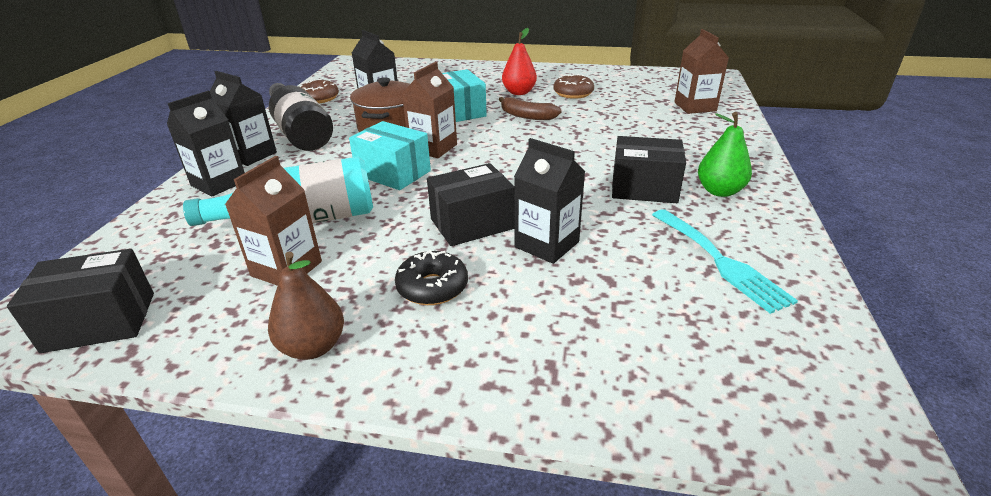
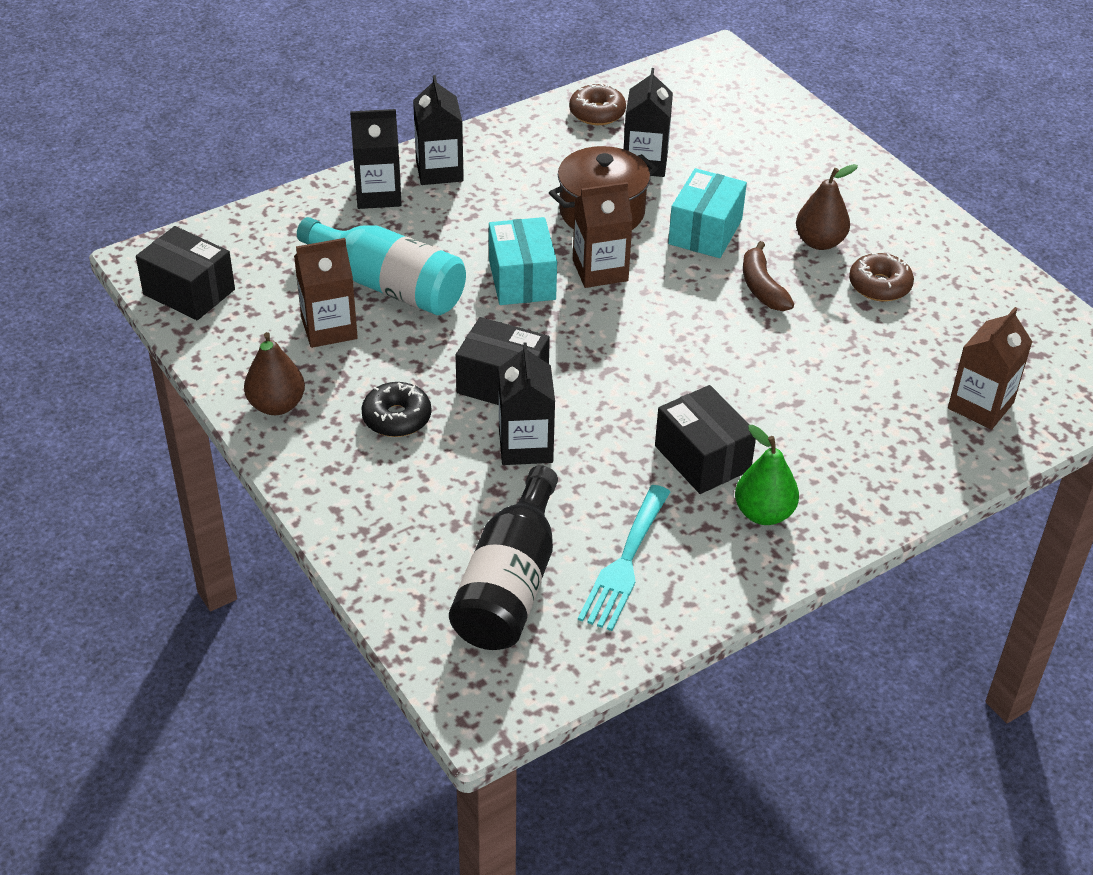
camera: 45 degrees right, 10 degrees up
black bottle [269,83,333,151] -> black bottle moved to [449,465,558,650]
red pear [502,28,537,95] -> brown pear [796,164,858,250]

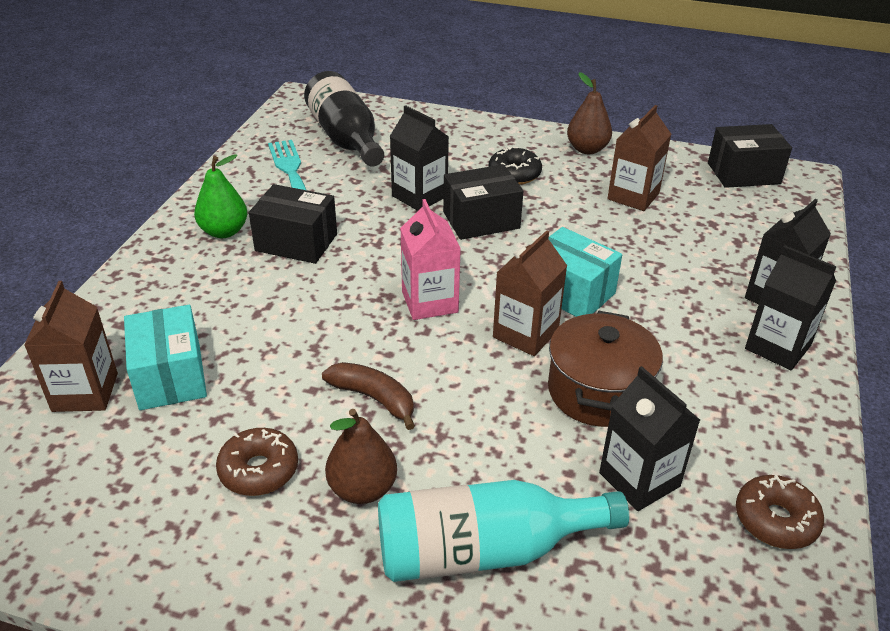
camera: 140 degrees right, 5 degrees down
turquoise bottle [297,217,466,315] -> turquoise bottle moved to [378,480,629,582]
turquoise box [668,168,747,258] -> turquoise box moved to [124,305,207,410]
none -> pink carton [400,199,461,320]

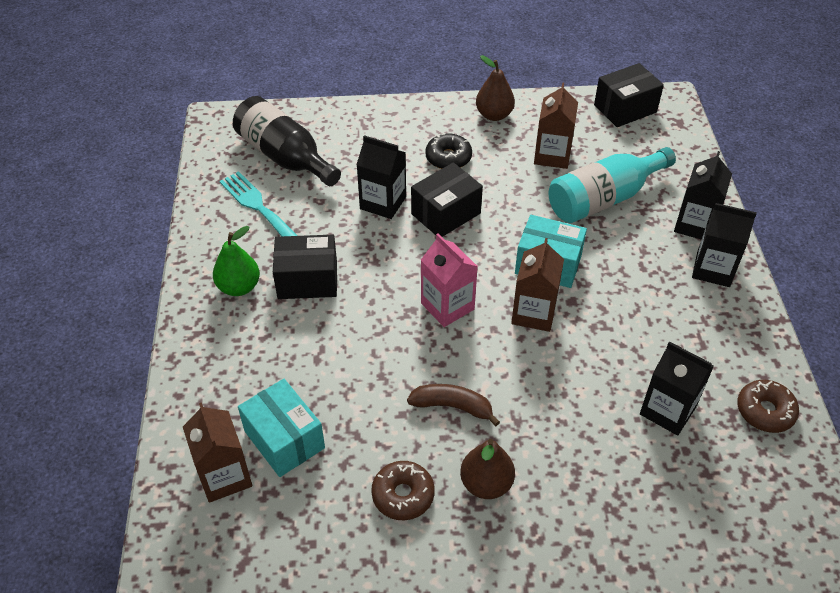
camera: 20 degrees left, 10 degrees up
turquoise bottle [378,480,629,582] -> turquoise bottle moved to [549,147,676,223]
brown pot [548,311,663,427] -> none

